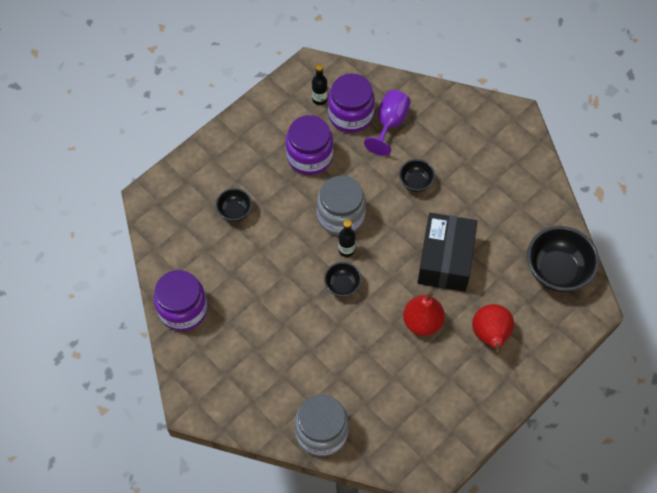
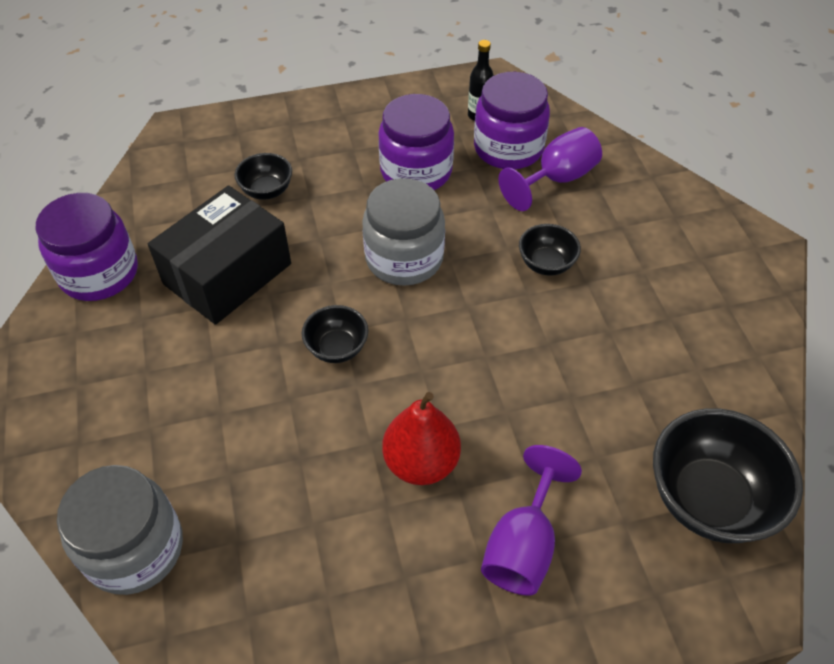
camera: 30 degrees right, 10 degrees down
black bottle [339,220,356,257] -> none
black box [418,213,478,292] -> black box moved to [148,186,291,325]
red pear [472,304,514,355] -> purple goblet [481,445,582,596]

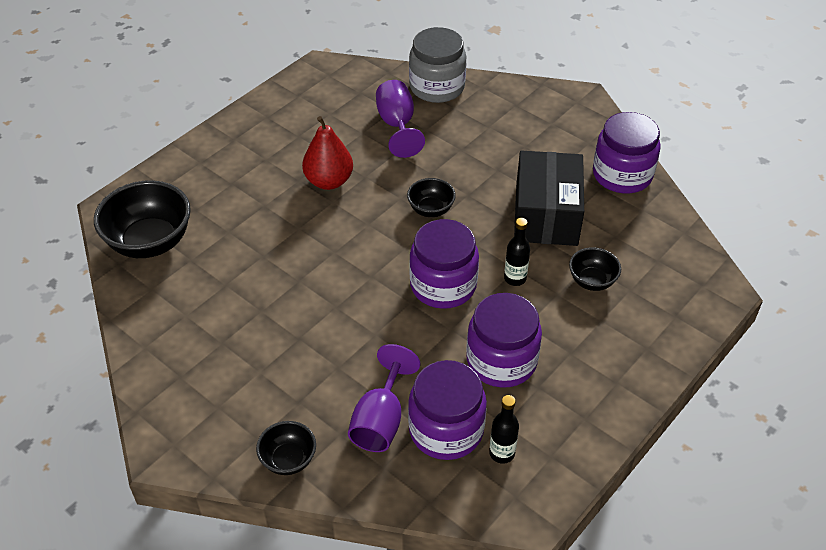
camera: 145 degrees right, 5 degrees down
grey jar [362,178,445,286] -> purple jar [409,219,479,309]
purple goblet [481,445,582,596] -> purple goblet moved to [376,80,425,158]
black bowl [519,224,581,276] -> black bowl moved to [256,421,316,475]
none -> black bottle [504,218,530,286]

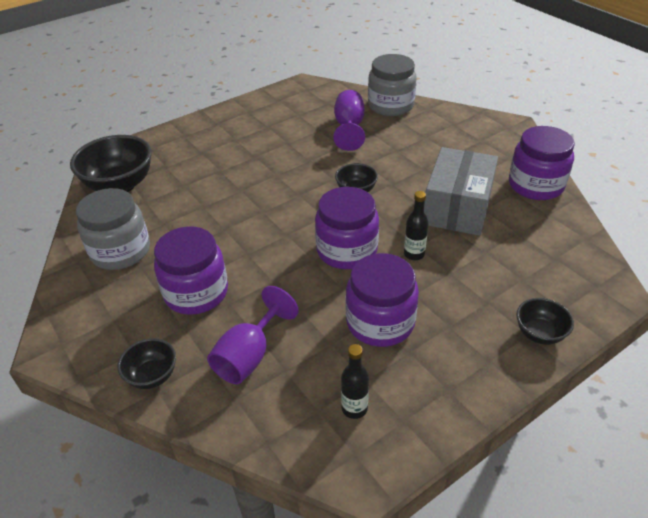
camera: 15 degrees right, 5 degrees down
red pear [302,116,353,190] -> none
purple jar [408,360,487,460] -> purple jar moved to [154,226,228,315]
black box [514,150,584,246] -> grey box [424,147,498,236]
black bowl [569,247,621,291] -> black bowl moved to [517,298,574,345]
none -> grey jar [76,188,150,270]

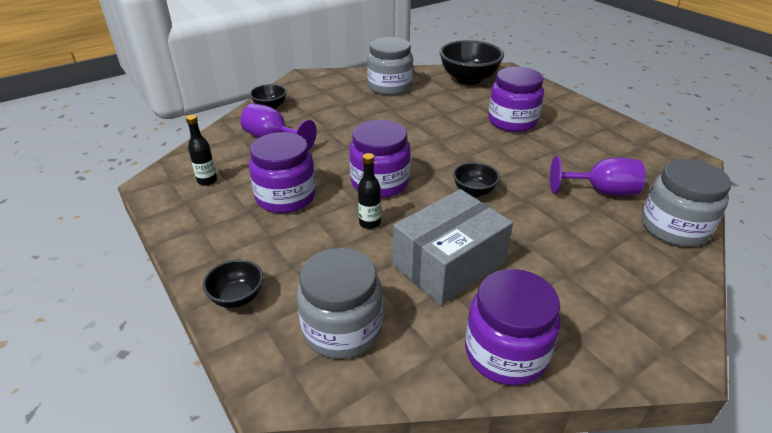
camera: 90 degrees right, 5 degrees down
purple jar [154,226,228,315] -> purple jar moved to [488,67,544,132]
grey box [424,147,498,236] -> grey box turned 60 degrees counterclockwise [393,189,513,305]
none -> grey jar [297,248,383,359]

